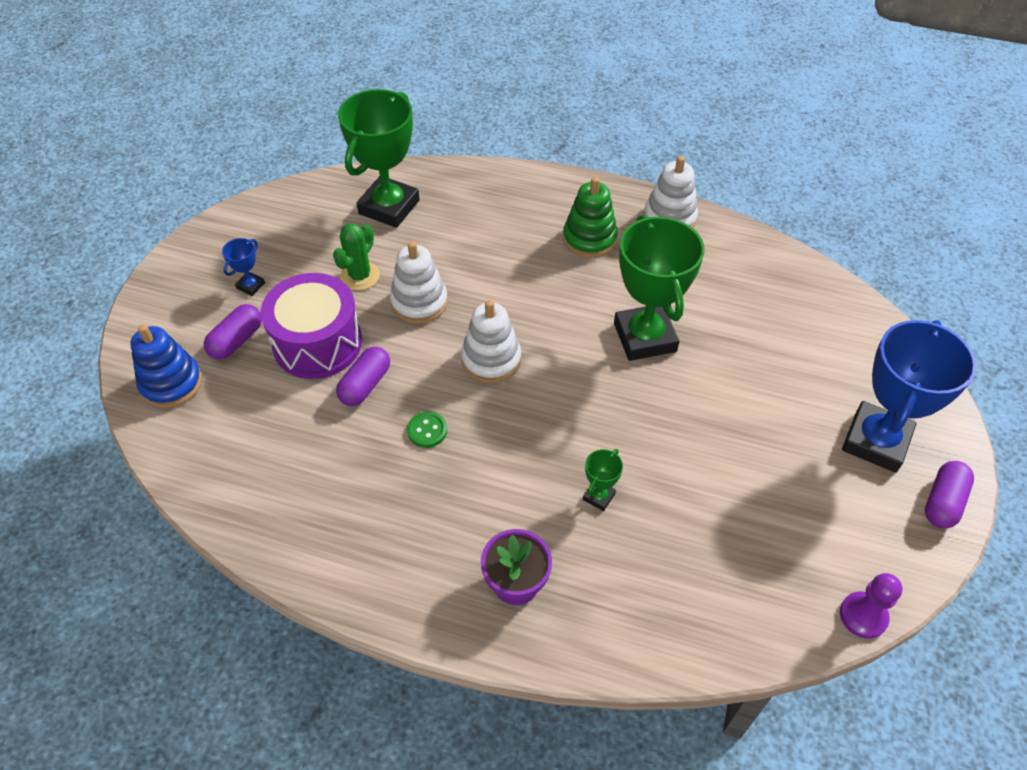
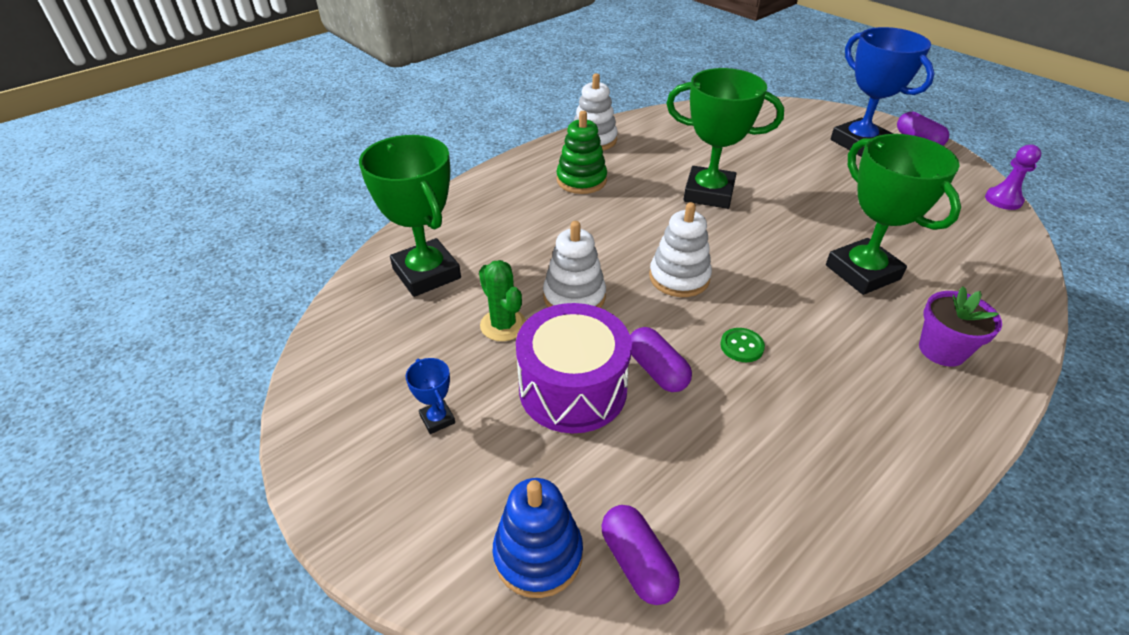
camera: 60 degrees left, 10 degrees down
purple capsule [204,304,262,359] -> purple capsule moved to [602,505,680,605]
green trophy [583,449,623,511] -> green trophy [826,134,961,295], size x2.37

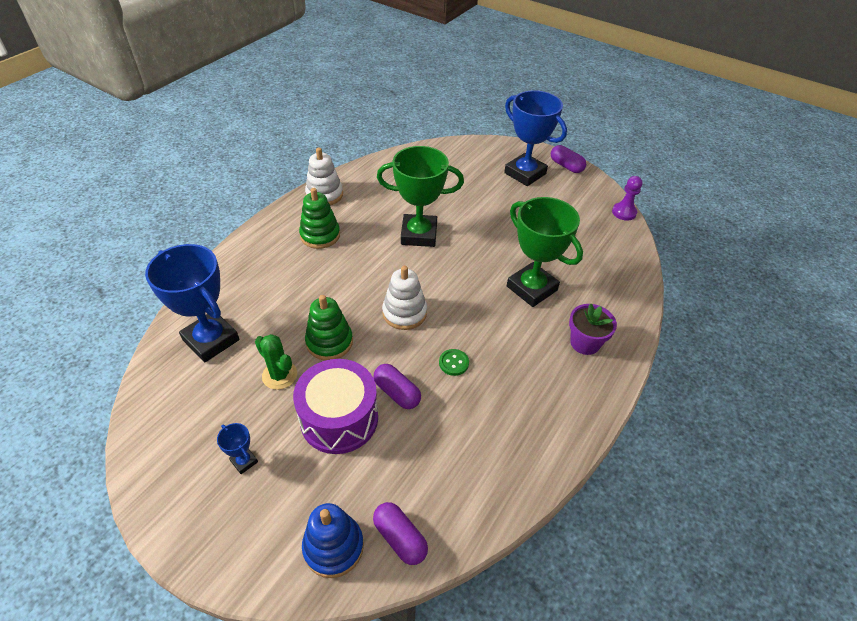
camera: 15 degrees left, 5 degrees up
green trophy [359,135,461,297] -> blue trophy [145,244,239,362]
white stacking toy [543,221,606,308] -> green stacking toy [305,295,353,361]

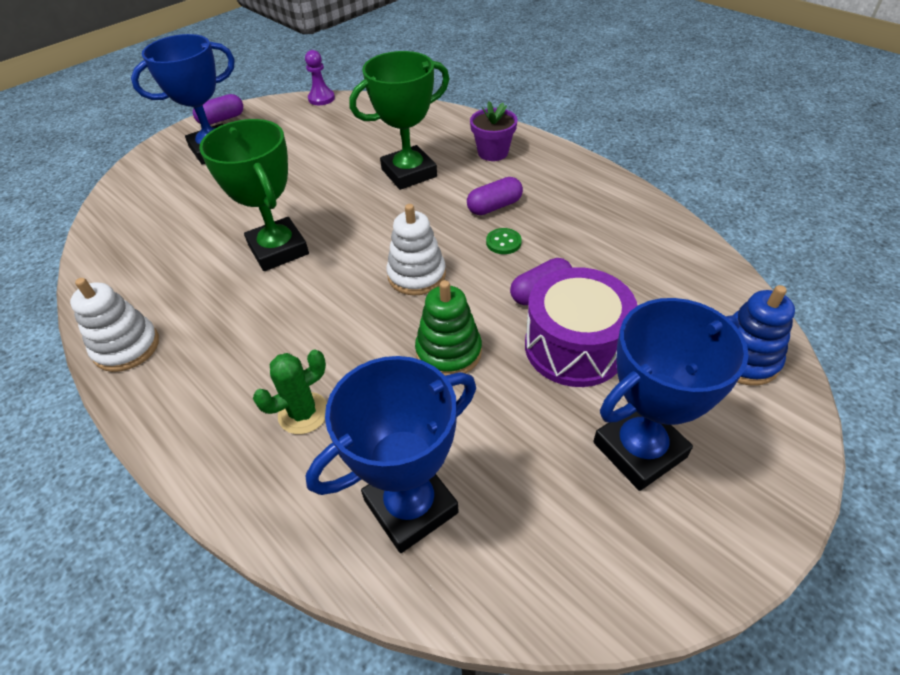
camera: 75 degrees left, 0 degrees up
blue trophy [217,423,258,474] -> blue trophy [593,298,749,491], size x2.37
green cactus [255,334,297,390] -> green cactus moved to [253,349,327,434]
green stacking toy [299,188,340,249] -> none
purple capsule [373,502,428,565] -> purple capsule moved to [467,177,523,215]
green trophy [377,146,464,247] -> green trophy turned 45 degrees counterclockwise [199,119,309,271]

